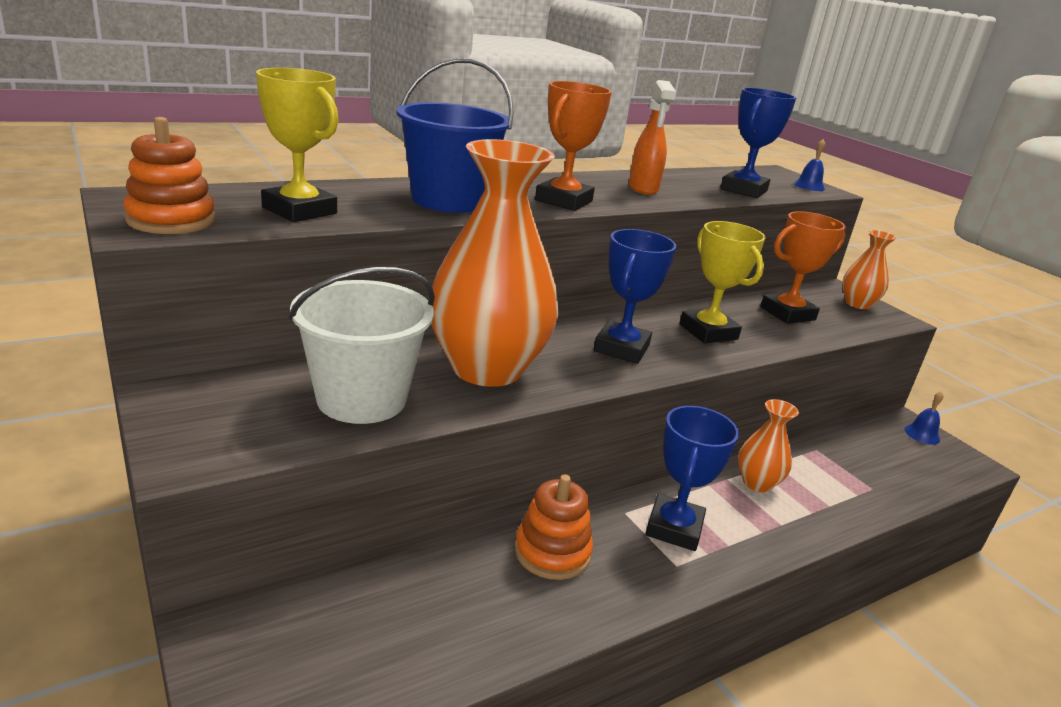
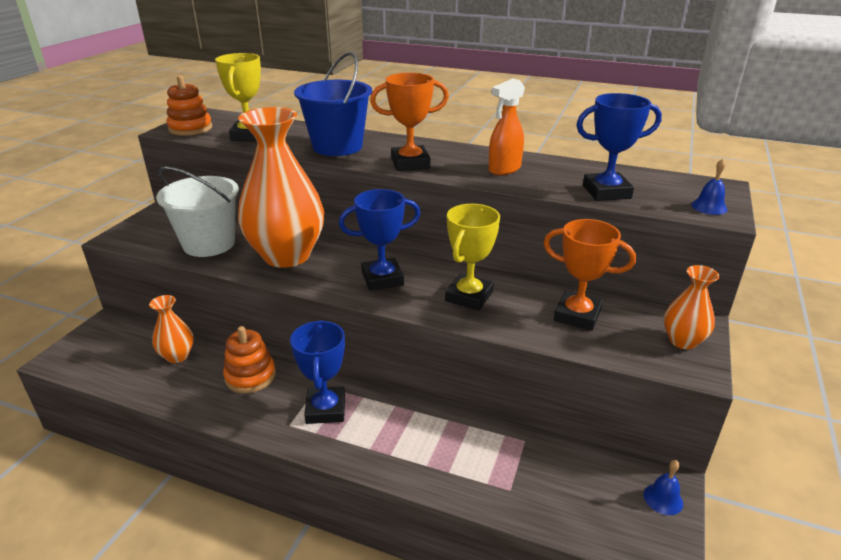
camera: 55 degrees right, 5 degrees up
blue trophy [645,406,739,551] -> blue trophy turned 75 degrees counterclockwise [290,320,345,424]
orange vase [738,399,799,492] -> orange vase moved to [149,295,194,363]

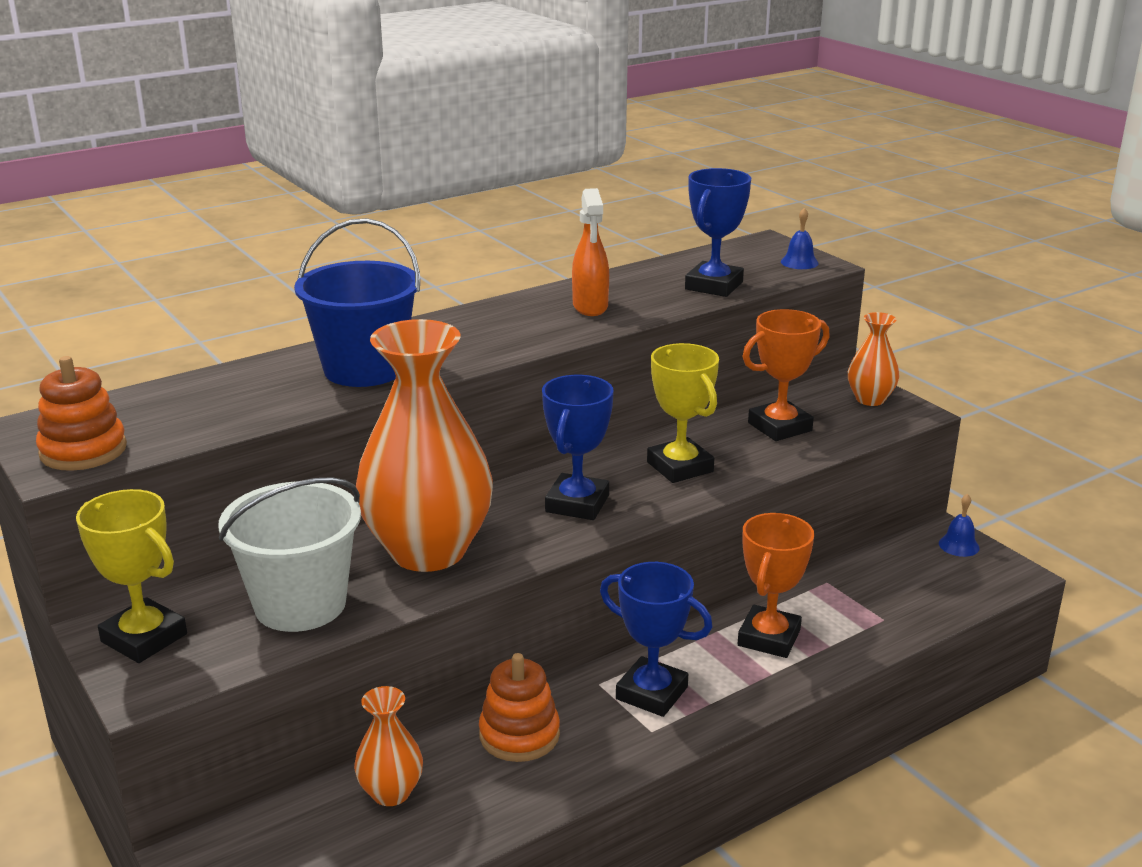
camera: 55 degrees left, 5 degrees down
yellow trophy [215,53,261,141] -> yellow trophy moved to [76,489,187,663]
orange trophy [370,73,449,171] -> orange trophy moved to [738,513,814,658]

